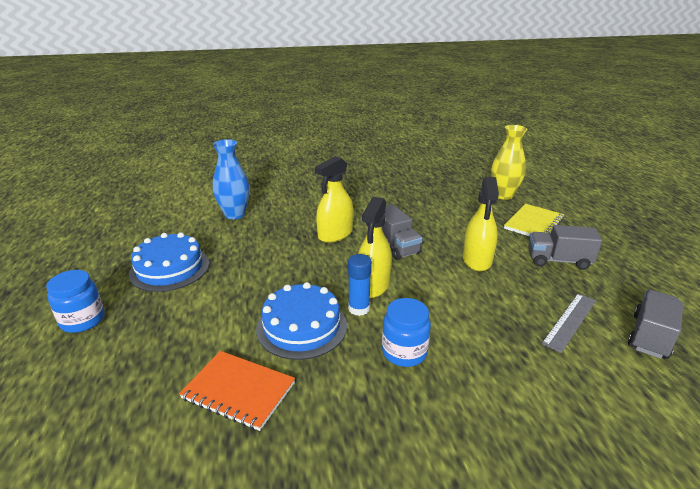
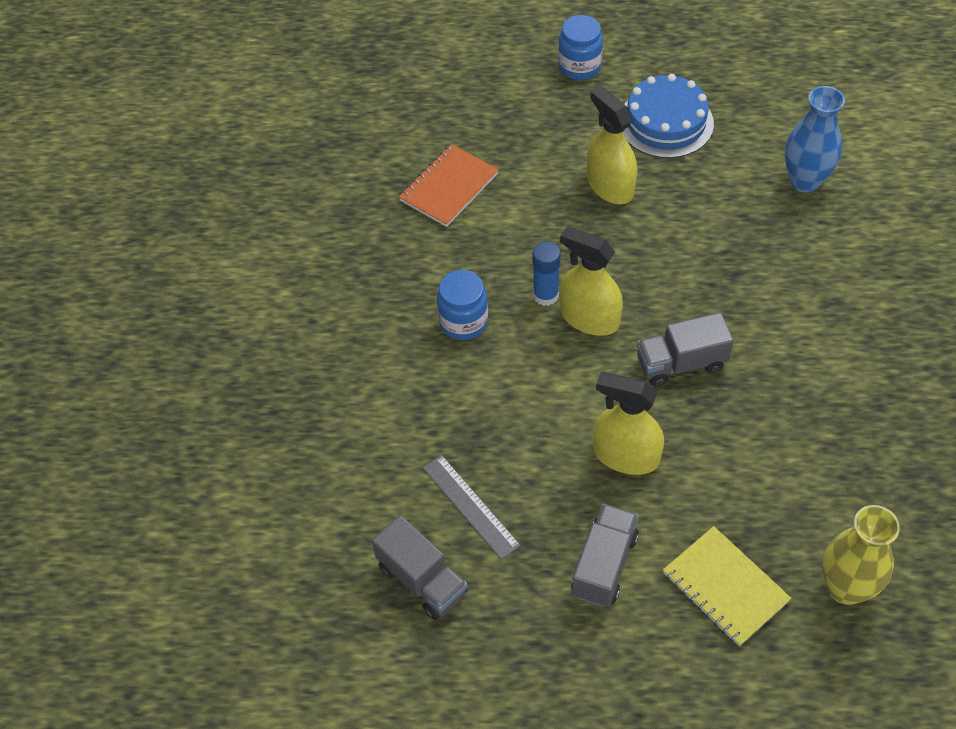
camera: 105 degrees right, 25 degrees up
blue cake [256,282,347,360] -> none
yellow spray bottle [315,156,353,243] -> yellow spray bottle moved to [587,86,637,204]

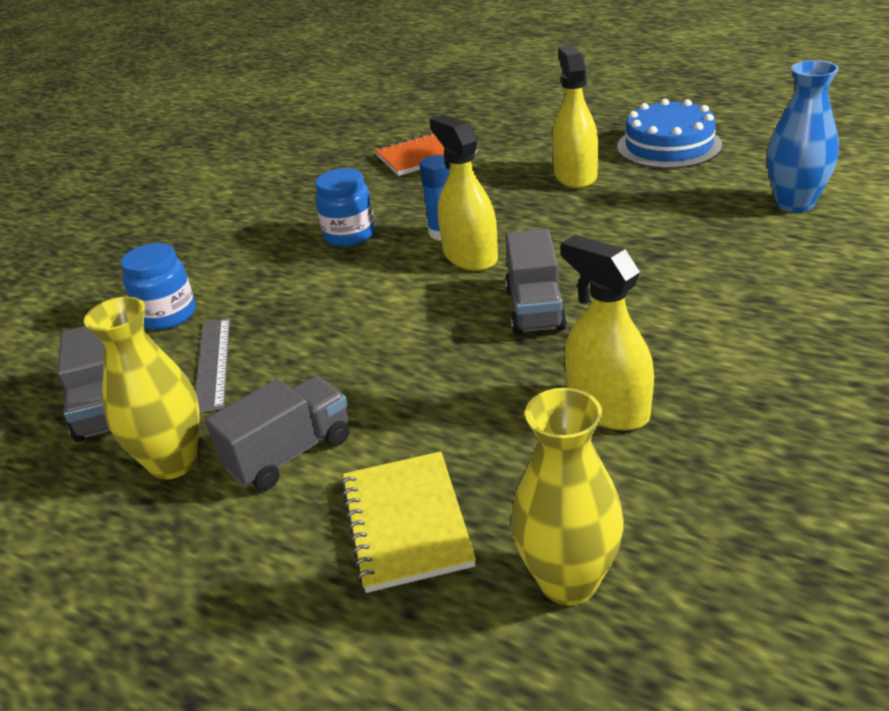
camera: 30 degrees right, 20 degrees down
blue jar [558,15,603,80] -> blue jar moved to [121,243,196,330]
yellow spray bottle [593,372,664,475] -> yellow spray bottle moved to [561,235,654,430]
grey truck [637,312,734,387] -> grey truck turned 105 degrees counterclockwise [505,229,567,335]
none -> yellow vase [84,297,200,480]

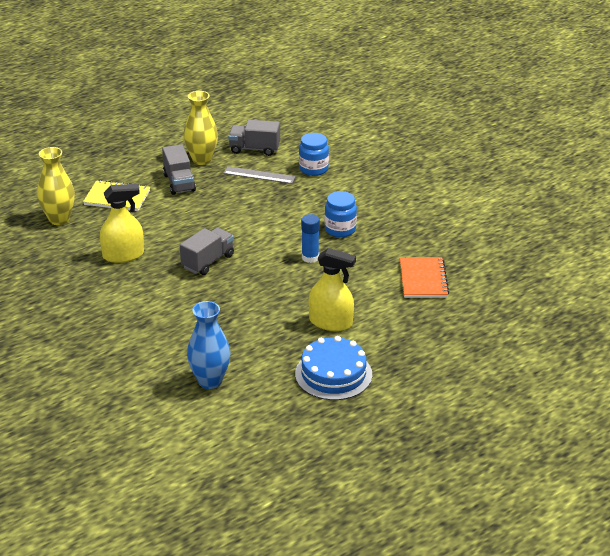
camera: 110 degrees right, 0 degrees up
yellow spray bottle [429,115,498,271] -> none
grey truck [505,229,567,335] -> grey truck turned 105 degrees clockwise [180,228,234,275]

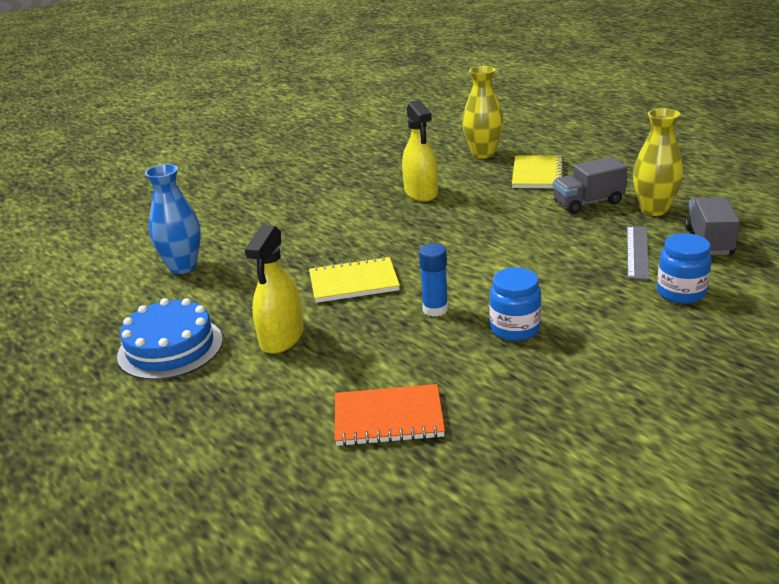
camera: 90 degrees right, 5 degrees down
grey truck [180,228,234,275] -> none
none -> yellow notebook [309,256,400,303]

